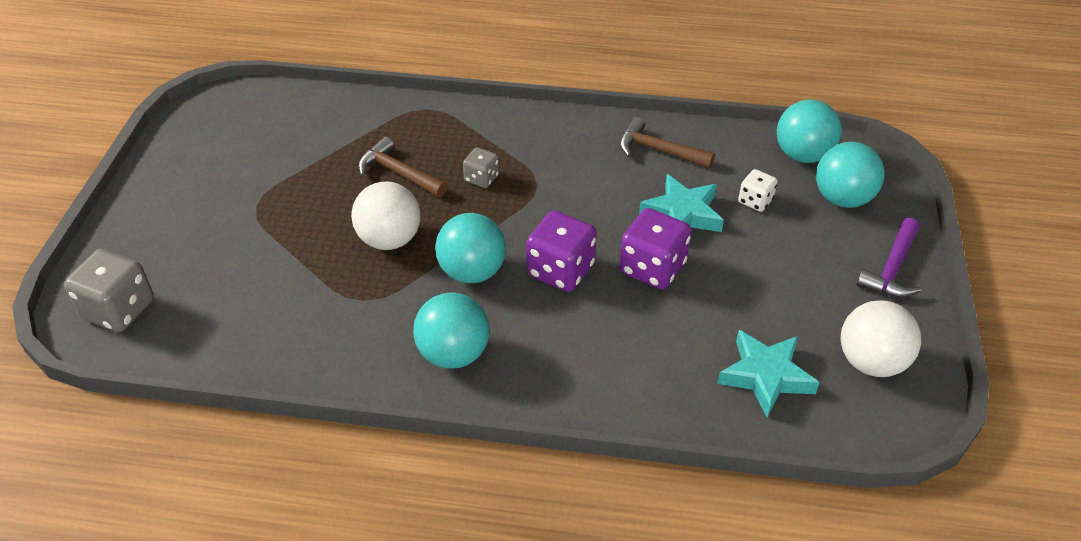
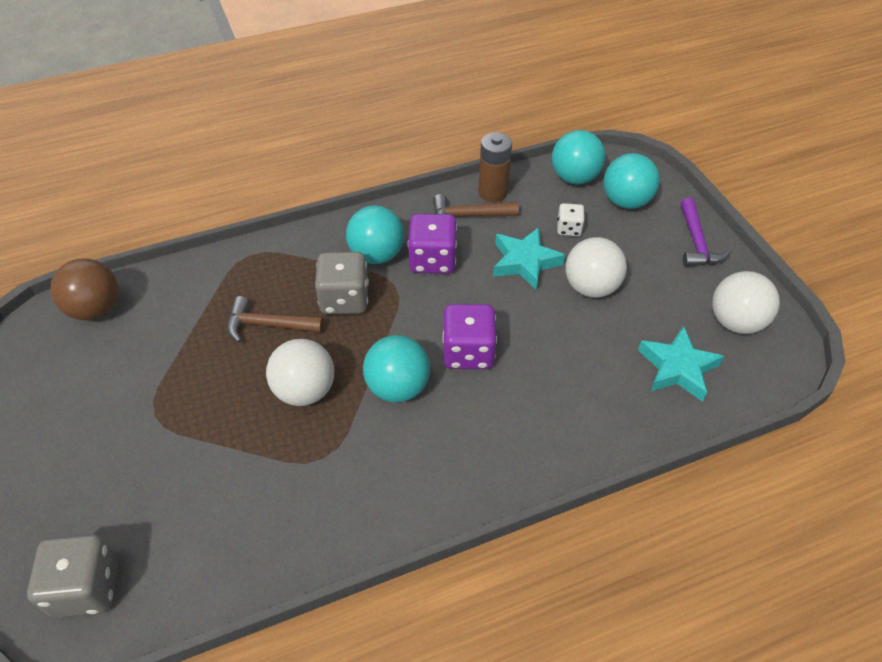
camera: 30 degrees left, 5 degrees up
turquoise ball [413,293,489,369] -> turquoise ball moved to [346,205,404,264]
grey dice [463,147,499,188] -> grey dice [315,252,369,314], size x1.78
purple dice [619,208,691,290] -> purple dice moved to [408,214,457,274]
none -> brown ball [50,258,119,320]
none -> brown battery [478,132,512,202]
none -> white ball [565,237,627,298]

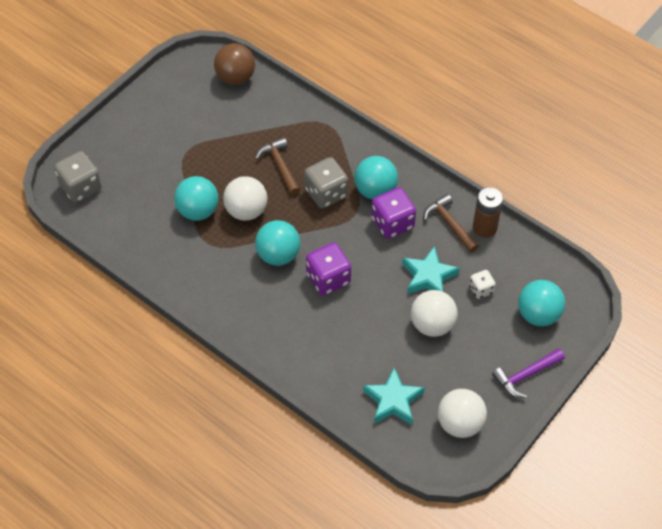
camera: 60 degrees right, 5 degrees up
turquoise ball [552,130,606,184] -> turquoise ball moved to [174,176,218,221]

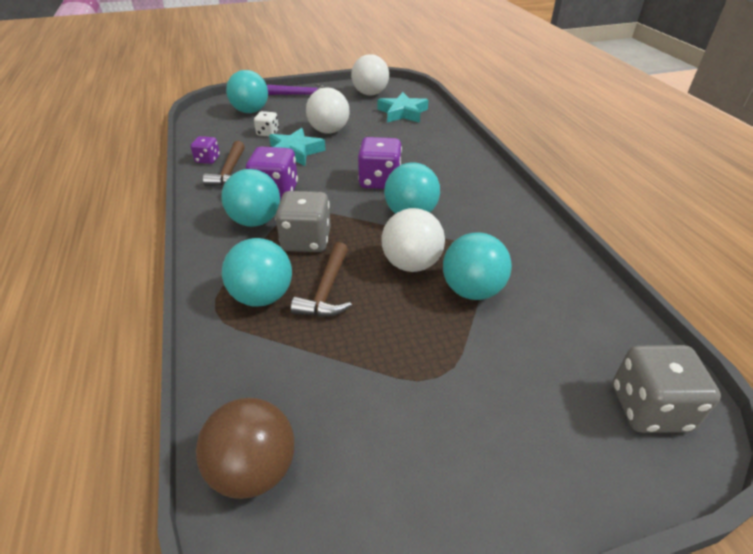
camera: 145 degrees left, 15 degrees down
brown battery [473,187,503,238] -> purple dice [191,136,220,164]
none -> turquoise ball [222,238,292,306]

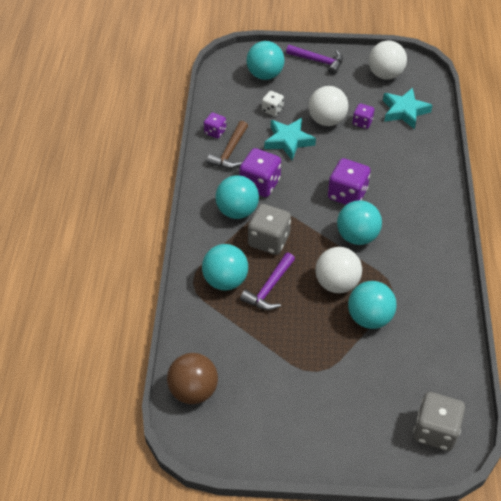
camera: 20 degrees right, 10 degrees up
brown hammer [291,242,352,317] -> purple hammer [240,253,295,310]
none -> purple dice [353,104,374,129]

